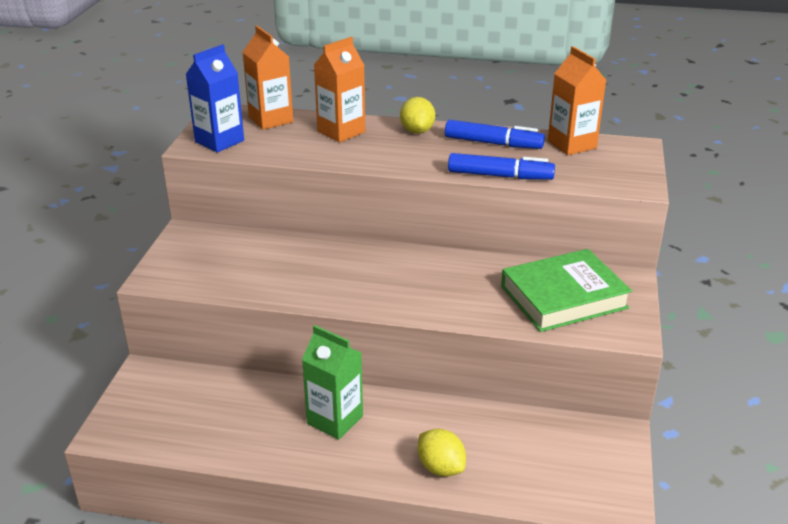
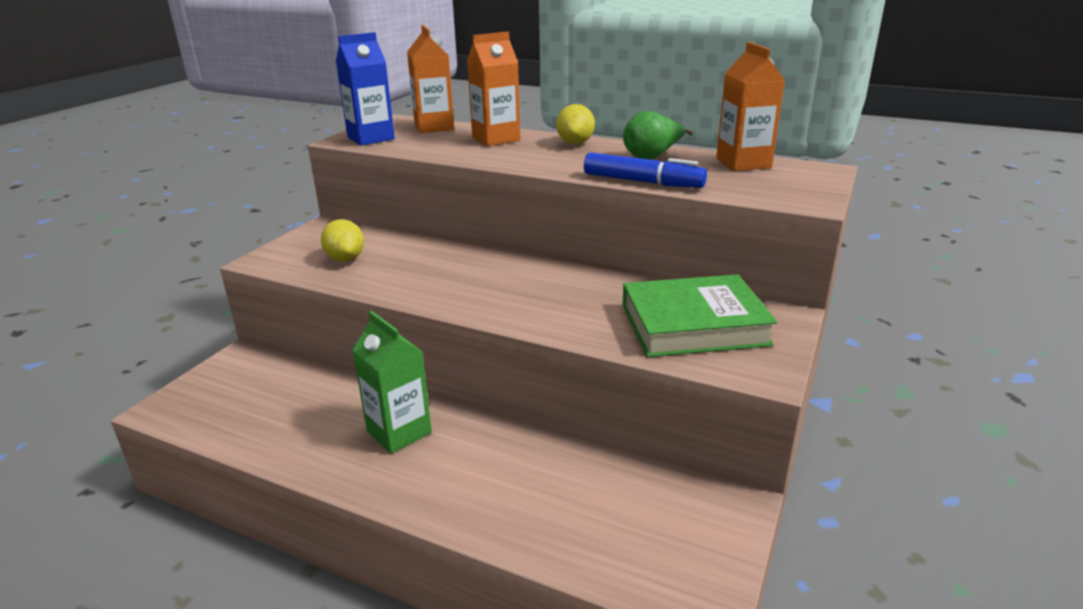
camera: 15 degrees right, 5 degrees down
yellow lemon [418,429,466,477] -> yellow lemon moved to [321,219,364,262]
blue marker [445,120,545,149] -> green pear [623,111,693,160]

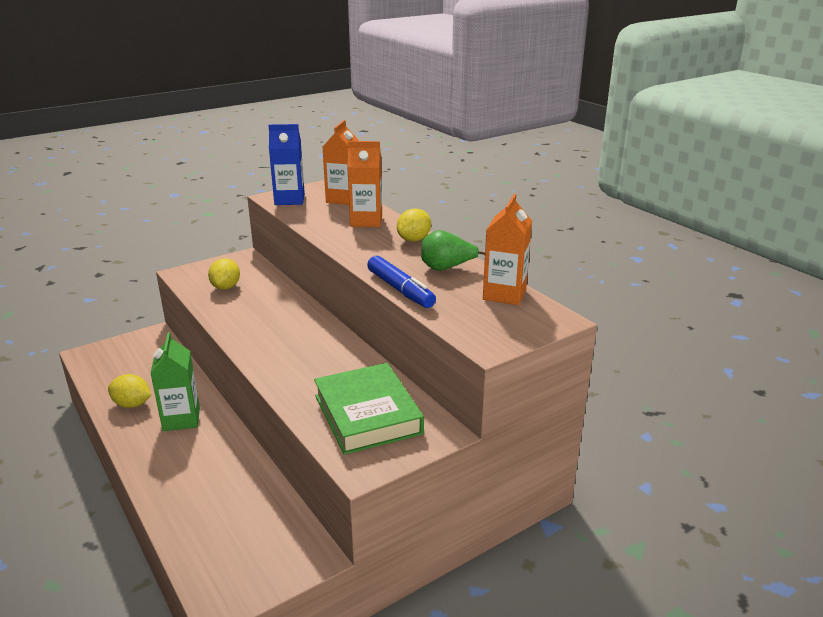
camera: 30 degrees right, 0 degrees up
green book [622,274,778,357] -> green book turned 45 degrees clockwise [314,363,424,455]
none -> yellow lemon [108,374,151,408]

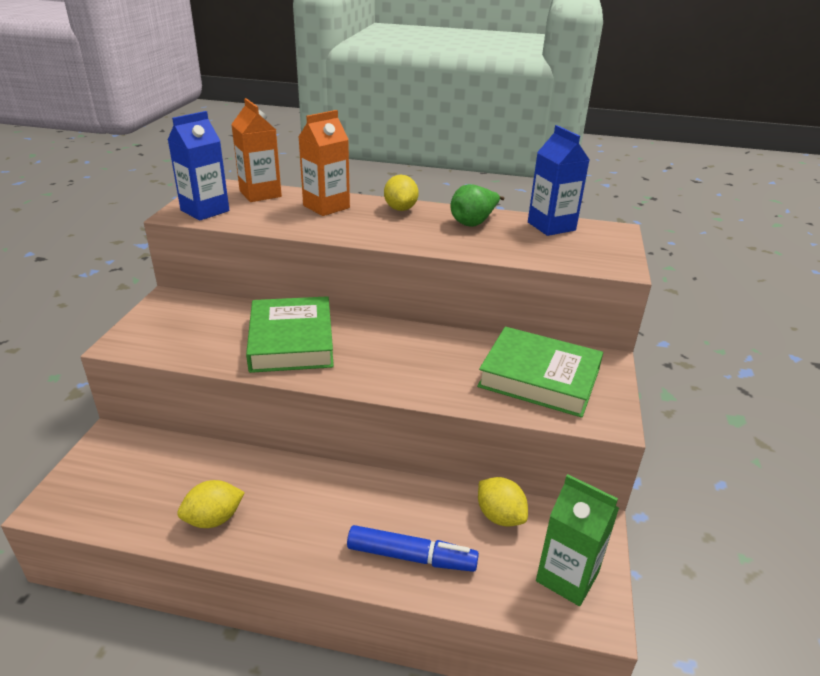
camera: 45 degrees left, 5 degrees up
green carton [150,332,200,431] -> green carton moved to [536,474,619,606]
yellow lemon [208,258,240,290] -> yellow lemon moved to [478,477,528,527]
blue marker [367,256,436,308] -> blue marker moved to [347,525,479,572]
orange carton [483,194,532,305] -> blue carton [528,125,590,236]
none -> green book [246,296,334,373]

